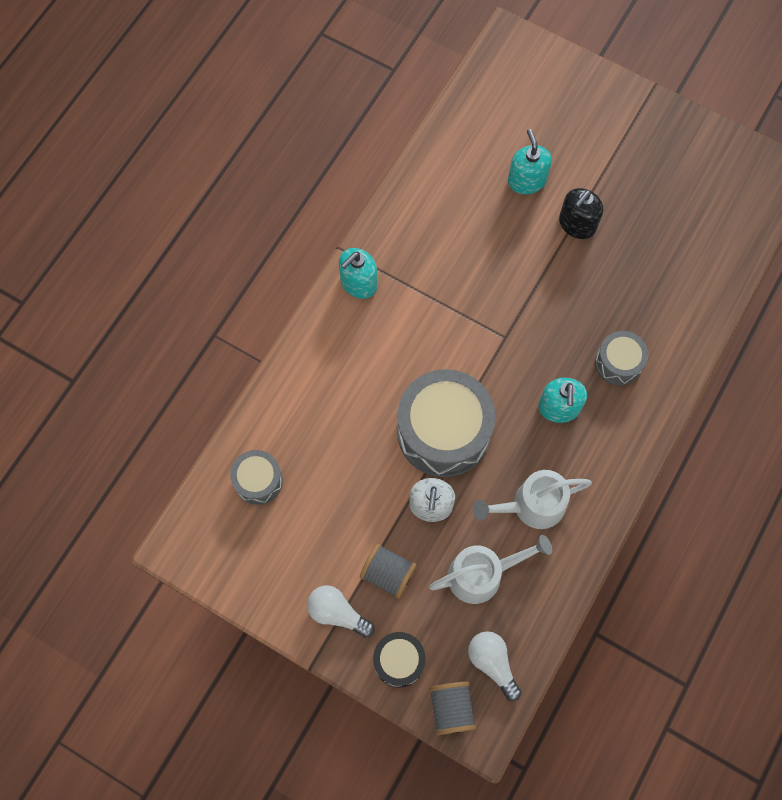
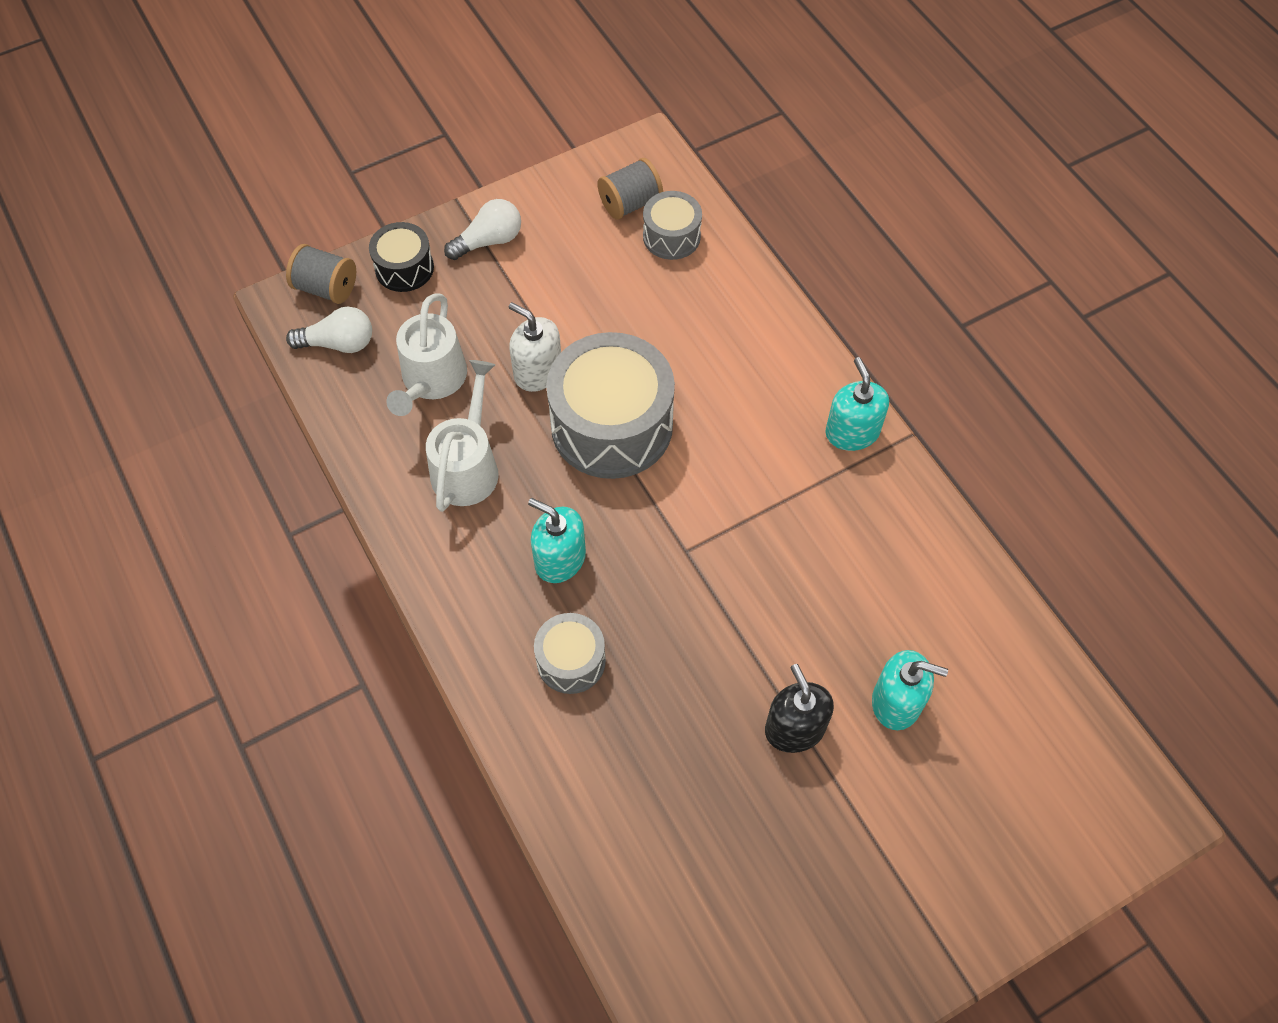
camera: 120 degrees right, 10 degrees down
grey spool [360,543,417,599] -> grey spool moved to [597,158,663,220]

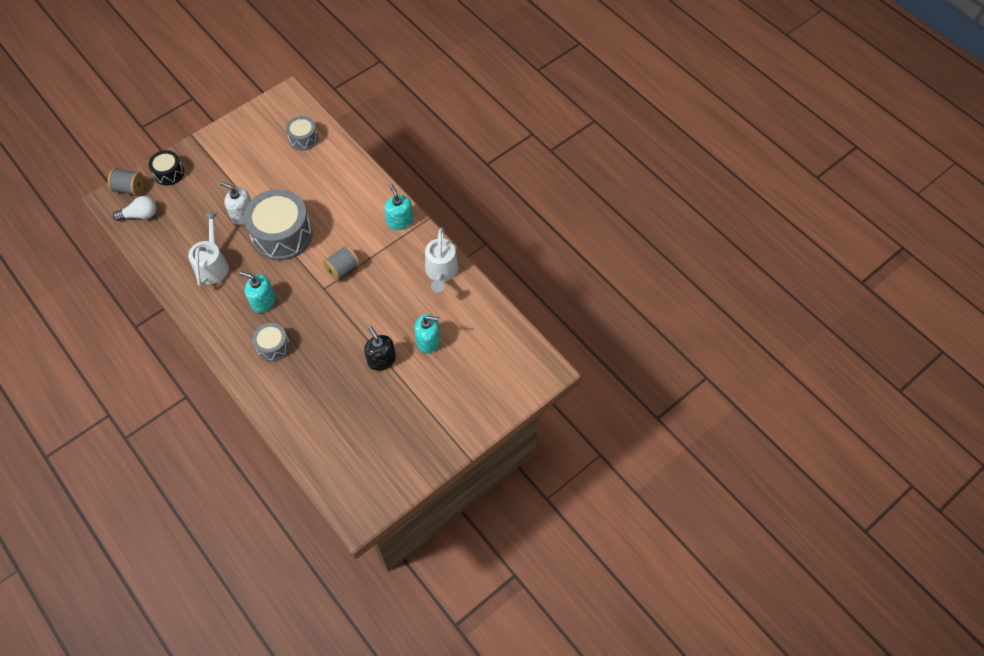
camera: 10 degrees left, 0 degrees up
white watering can [386,293,467,416] -> white watering can moved to [425,228,458,292]
white light bulb [444,199,521,260] -> none
grey spool [597,158,663,220] -> grey spool moved to [323,245,360,281]

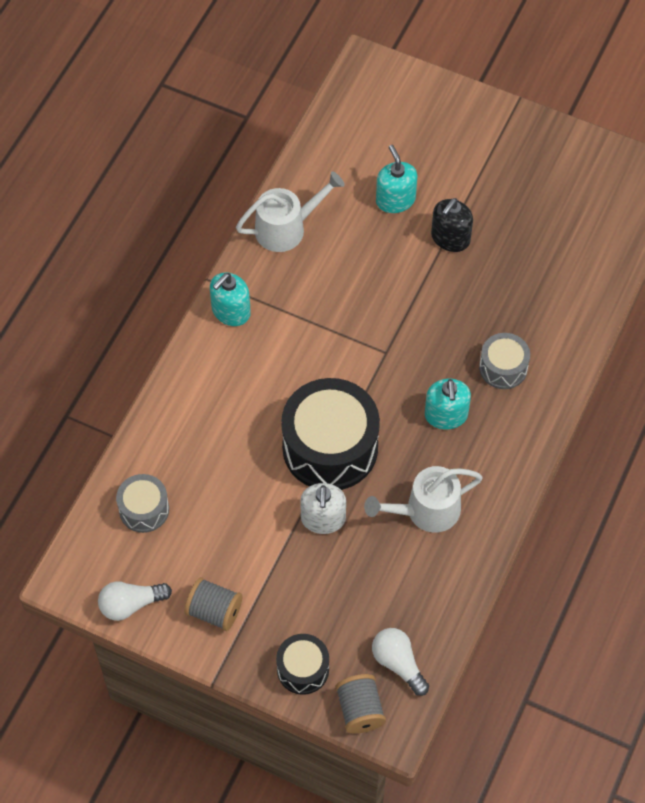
camera: 115 degrees left, 0 degrees up
grey drum [244,189,312,261] -> black drum [281,378,380,490]
grey spool [323,245,360,281] -> grey spool moved to [185,577,242,631]
none -> white light bulb [98,581,172,621]

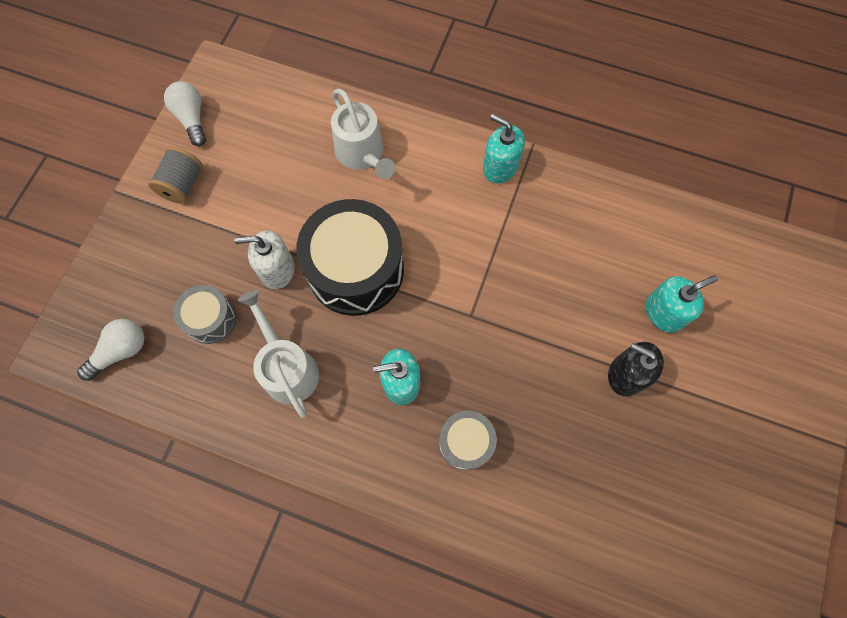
camera: 85 degrees right, 10 degrees up
grey drum [116,474,169,533] -> grey drum moved to [173,285,237,344]
white watering can [236,171,345,252] -> white watering can moved to [331,89,395,179]
black drum [276,634,329,695] -> none
grey spool [335,674,386,734] -> none

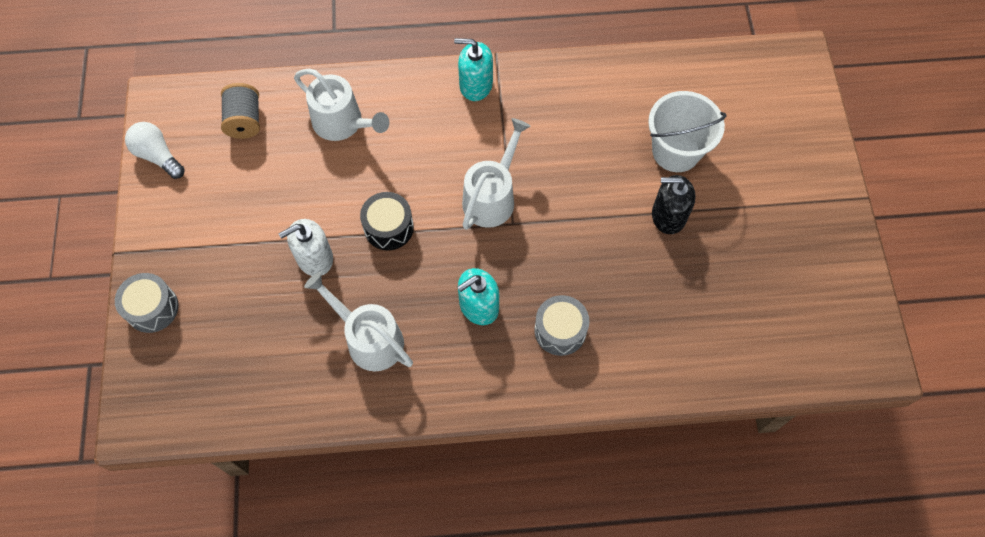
camera: 25 degrees left, 5 degrees down
white light bulb [77,319,144,381] -> none
grey spool [148,147,203,204] -> grey spool moved to [221,83,260,139]
grey drum [173,285,237,344] -> grey drum moved to [115,273,179,333]
black drum [296,199,404,316] -> black drum [360,192,414,250], size x0.51
turquoise soap dispenser [646,275,718,333] -> white bucket [648,91,727,172]
none -> white watering can [462,118,530,230]

